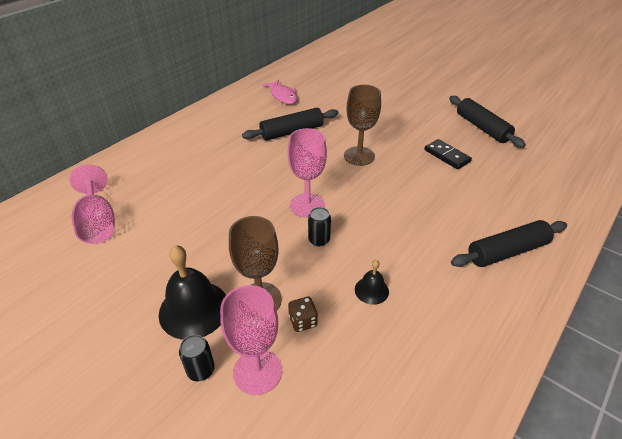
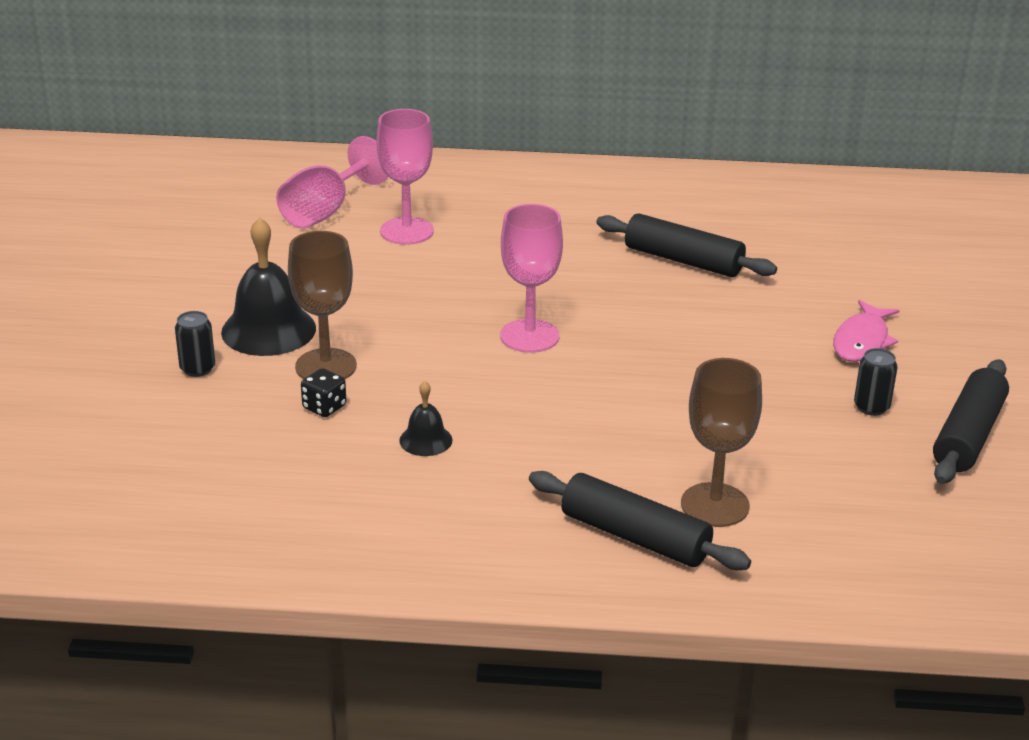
camera: 55 degrees right, 10 degrees down
pink goblet [220,285,282,395] -> pink goblet moved to [376,109,434,245]
pink fish [262,79,298,104] -> pink fish moved to [833,300,900,362]
brown dice [288,297,318,332] -> black dice [301,368,346,417]
black can [308,207,331,246] -> black can moved to [854,348,898,416]
brown goblet [344,84,381,166] -> brown goblet moved to [681,358,762,527]
black domino [424,139,472,170] -> none

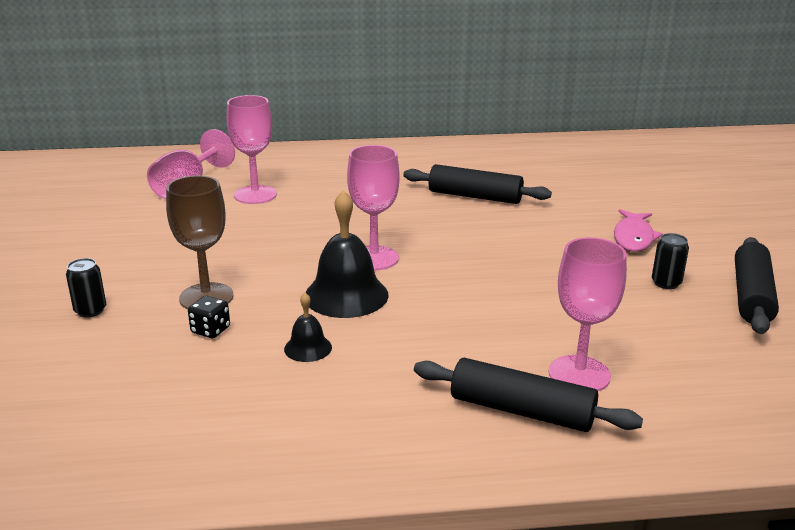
camera: 10 degrees left, 5 degrees down
black bell [221,217,316,356] -> black bell moved to [305,190,388,318]
brown goblet [681,358,762,527] -> pink goblet [549,237,627,391]

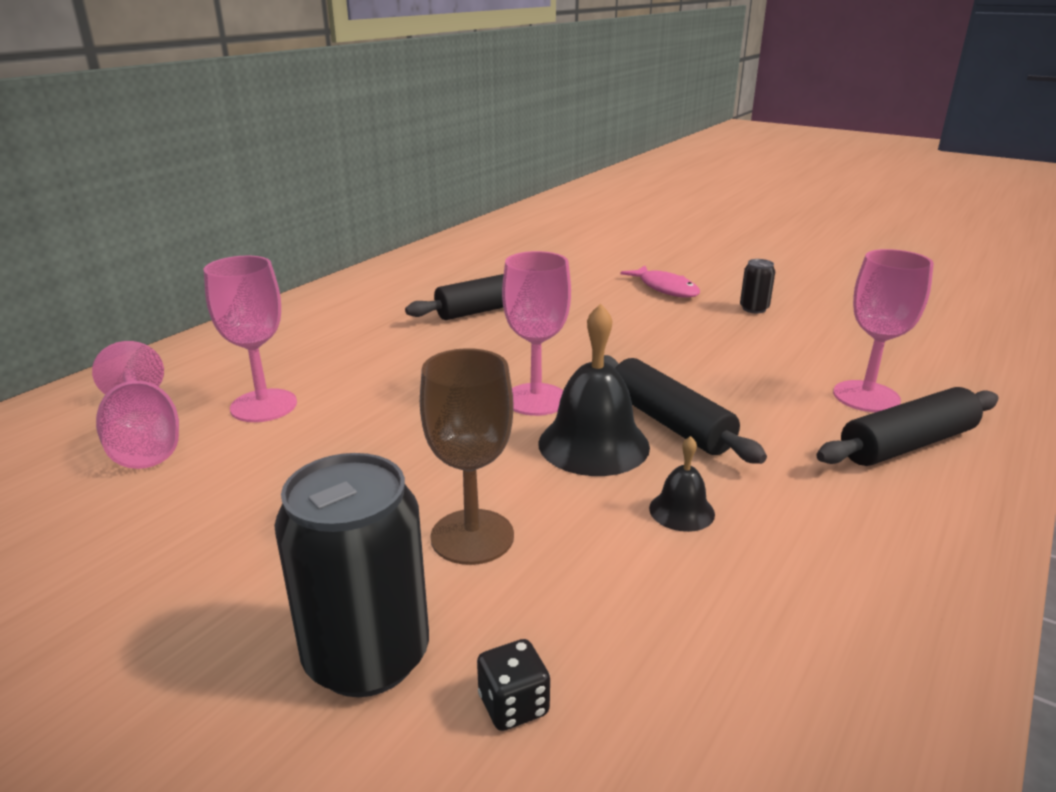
camera: 50 degrees left, 0 degrees up
black can [66,258,106,317] -> black can [274,453,429,697], size x2.14
black dice [188,296,230,338] -> black dice moved to [477,639,550,731]
black rolling pin [735,237,779,334] -> black rolling pin moved to [604,355,767,464]

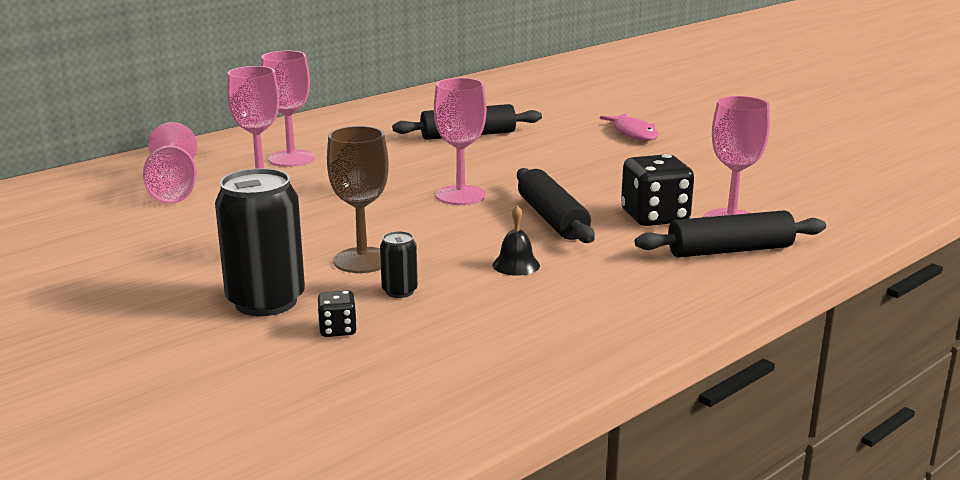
camera: 15 degrees right, 5 degrees down
black bell [538,303,650,476] -> none
black can [740,259,775,313] -> black can moved to [380,231,418,298]
none -> pink goblet [261,51,315,167]
none -> black dice [621,154,694,226]

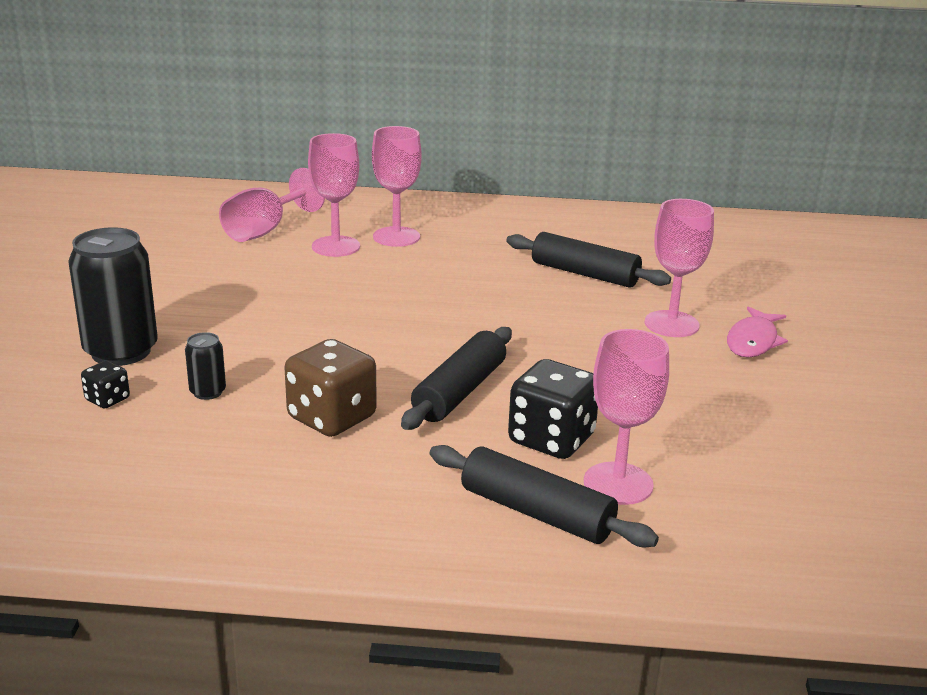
camera: 45 degrees right, 5 degrees up
brown goblet [327,126,389,273] -> none
pink goblet [434,78,487,205] -> pink goblet moved to [644,199,714,337]
black bell [492,205,540,276] -> brown dice [284,339,377,437]

